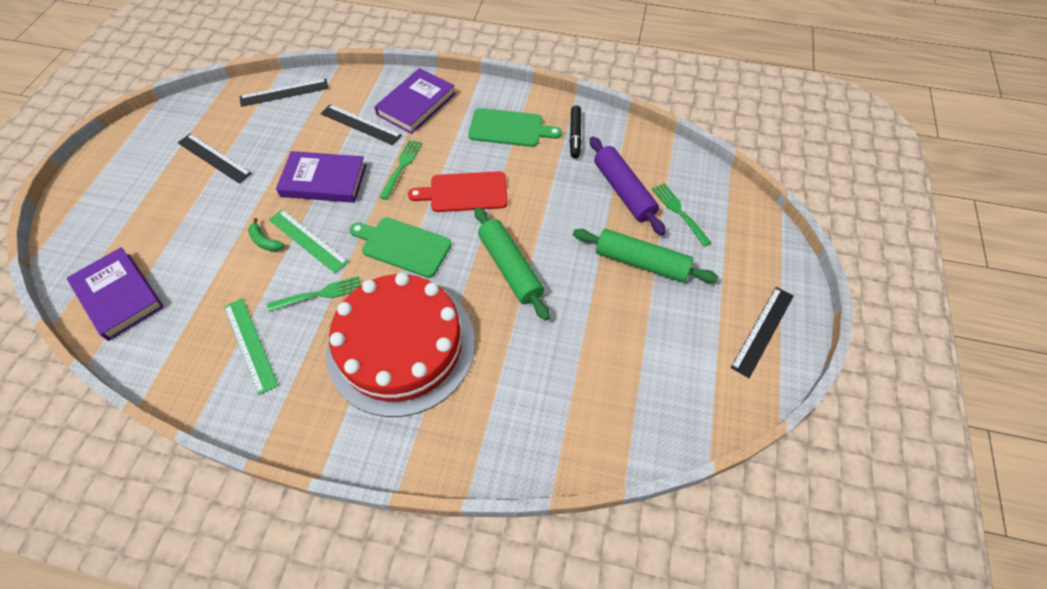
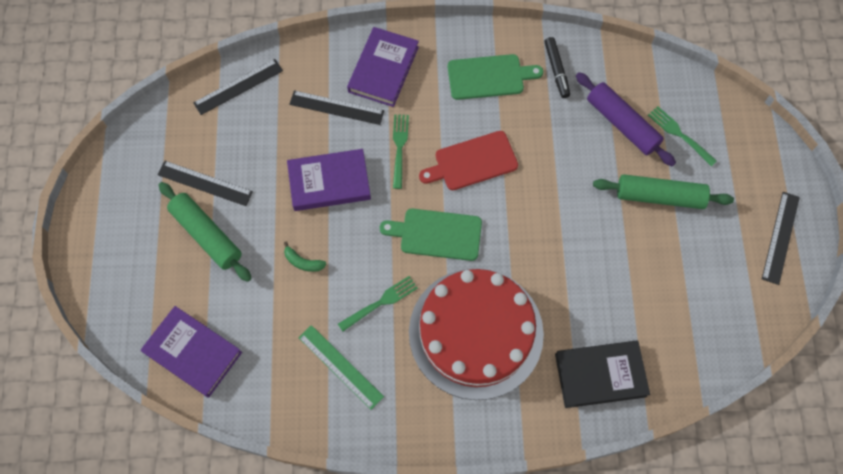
camera: 15 degrees left, 10 degrees up
green ruler [269,209,349,273] -> none
green rolling pin [475,207,550,321] -> green rolling pin moved to [158,182,252,282]
none -> black book [555,340,650,408]

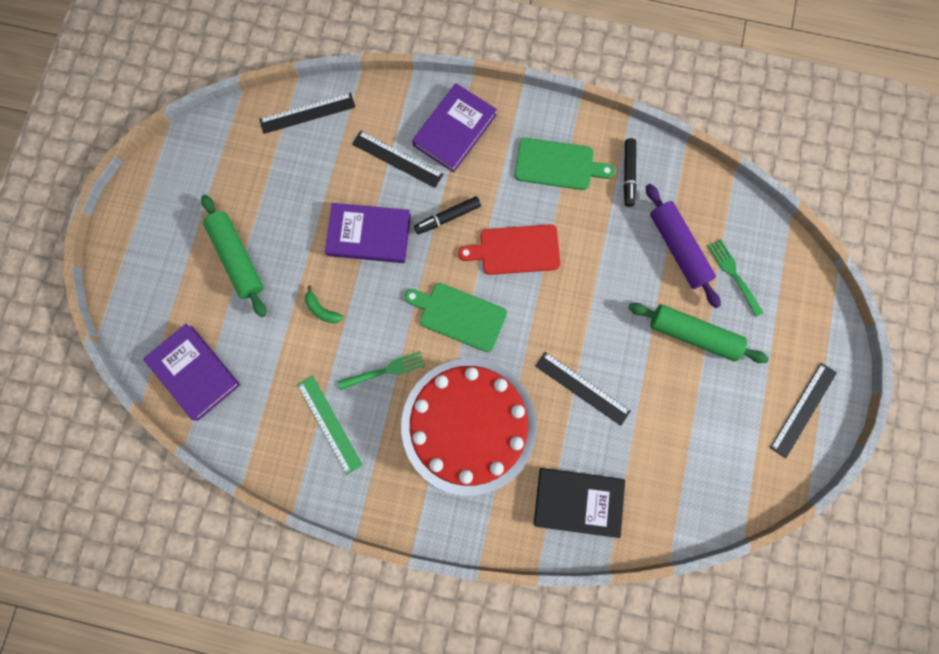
camera: 15 degrees right, 10 degrees up
black ruler [157,161,253,206] -> black ruler moved to [536,352,631,426]
green fork [393,114,409,189] -> black marker [414,196,481,234]

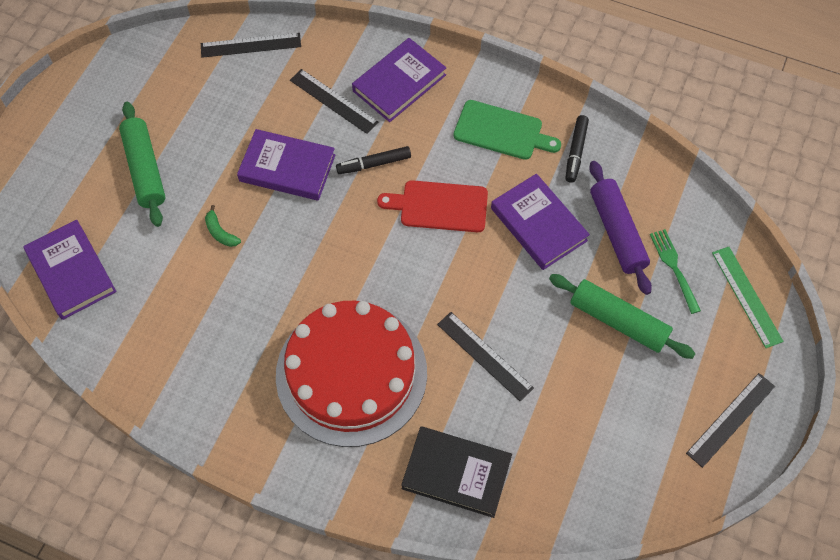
camera: 10 degrees right, 15 degrees down
green ruler [297,375,363,475] -> green ruler moved to [712,247,783,348]
green fork [338,351,425,390] -> none
green cutting board [404,283,507,352] -> none
none -> purple book [491,174,590,270]

